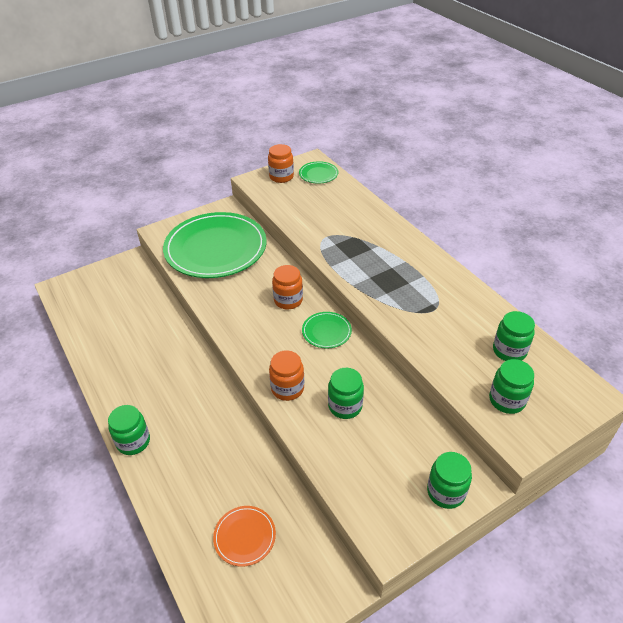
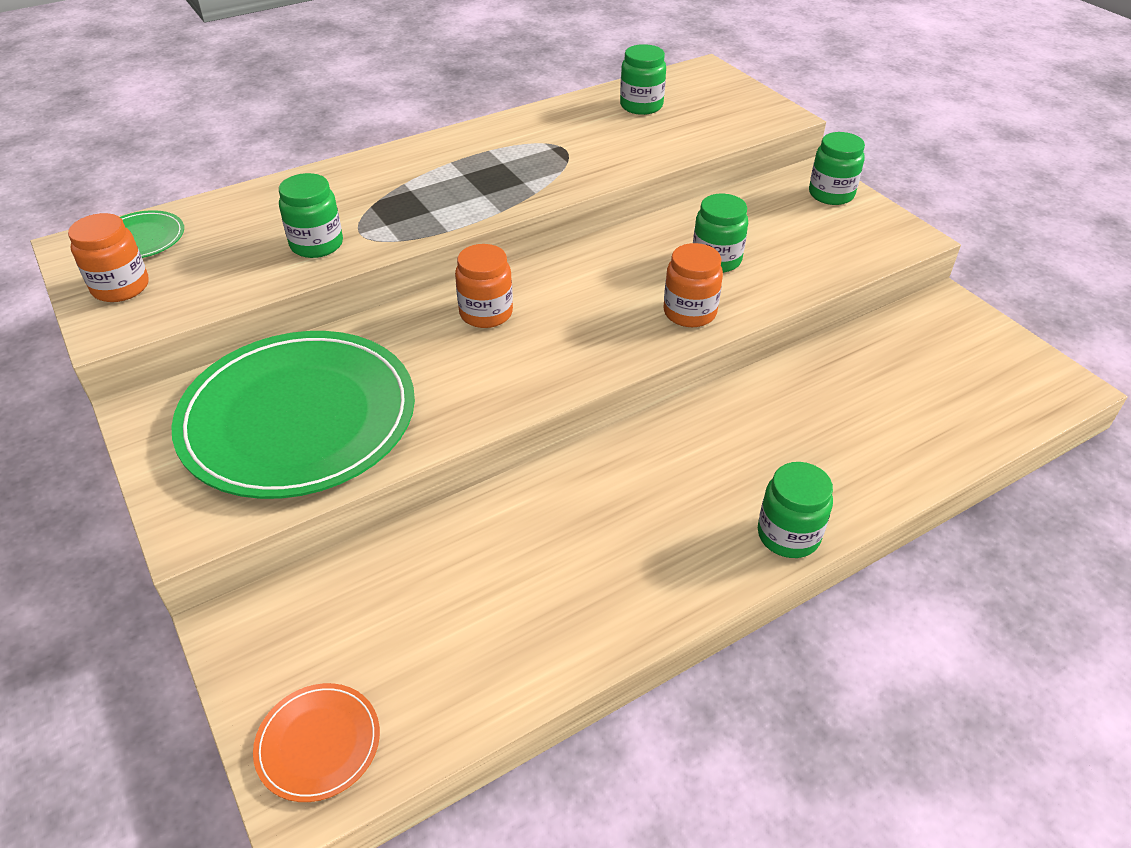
camera: 90 degrees left, 0 degrees up
orange plate [213,506,276,567] -> orange plate moved to [253,683,380,802]
green plate [302,312,352,348] -> none
green jar [489,359,534,414] -> green jar moved to [279,173,343,258]

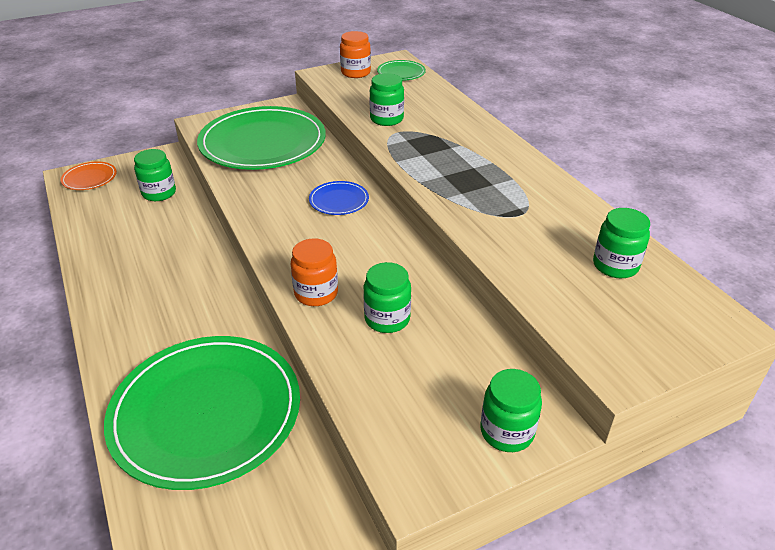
camera: 95 degrees right, 5 degrees down
orange jar [455,244,513,328] -> blue plate [309,181,369,215]
green jar [758,462,833,558] -> green jar moved to [134,149,176,201]
none -> green plate [104,336,300,490]

